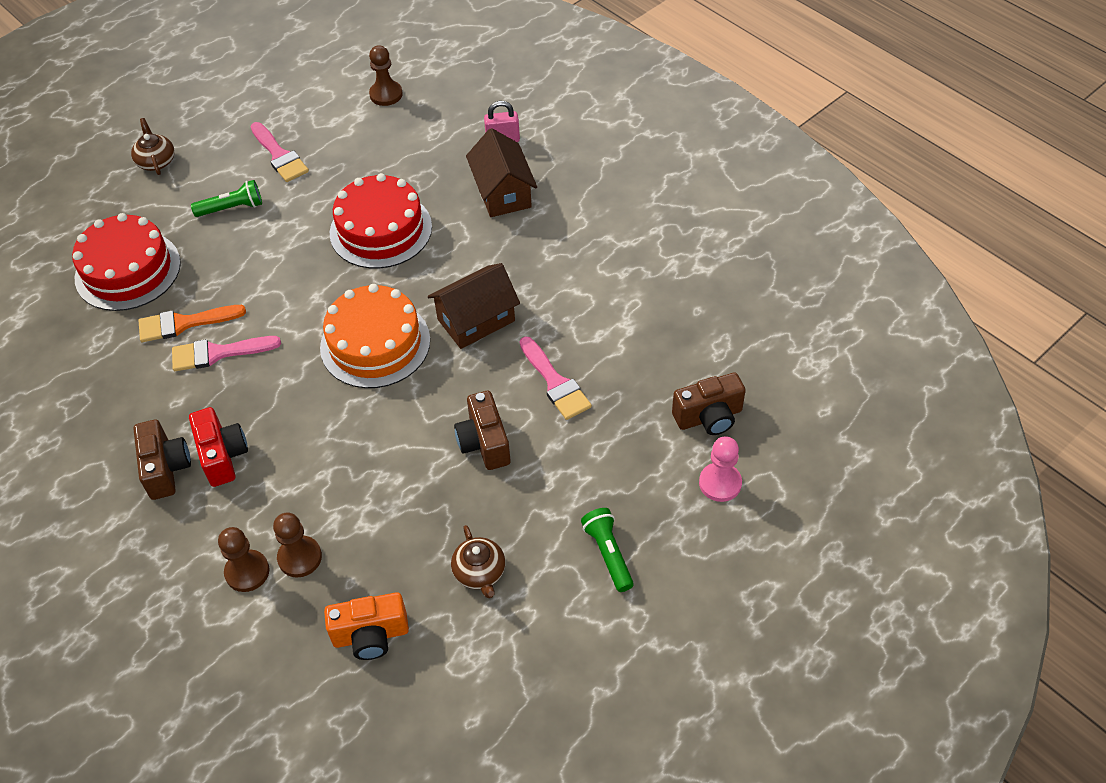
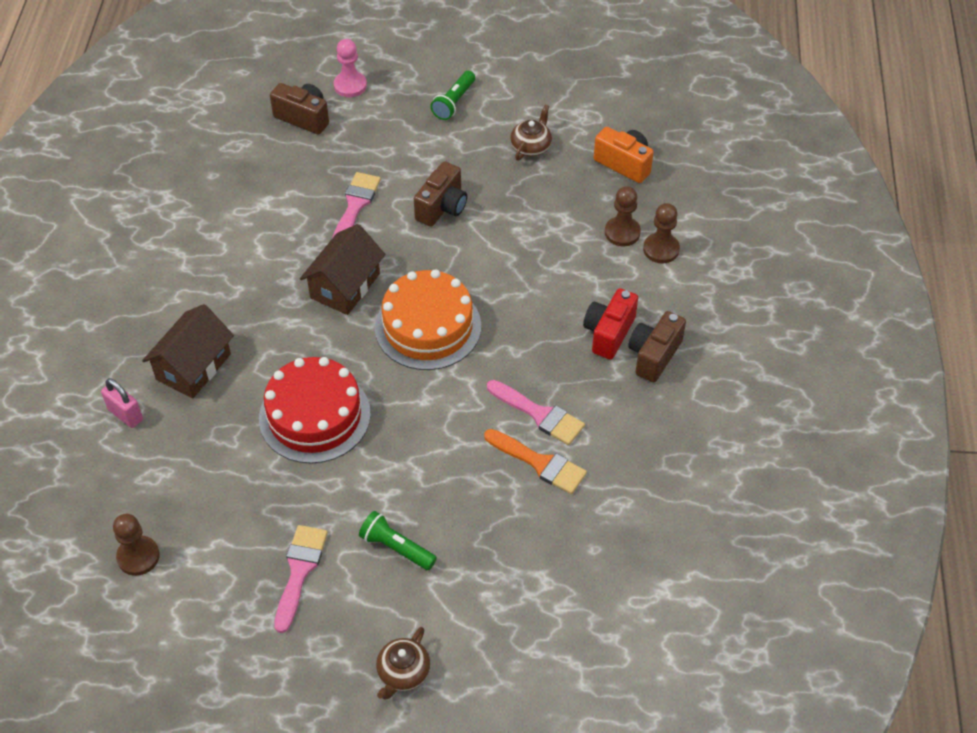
camera: 135 degrees left, 0 degrees up
red cake [72,213,181,311] -> none
brown house [428,263,520,349] -> brown house turned 75 degrees counterclockwise [300,224,385,315]

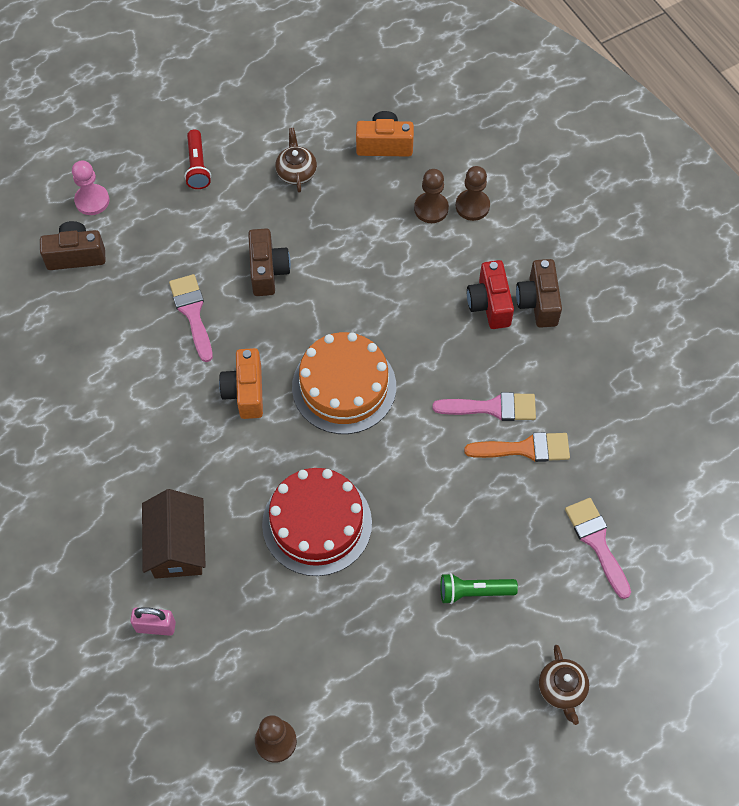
camera: 35 degrees left, 10 degrees up
pink brush [274,525,328,633] -> pink brush moved to [565,498,631,599]
brown house [300,224,385,315] -> orange camera [219,348,263,419]
green flashlight [430,71,475,120] -> red flashlight [185,129,211,189]

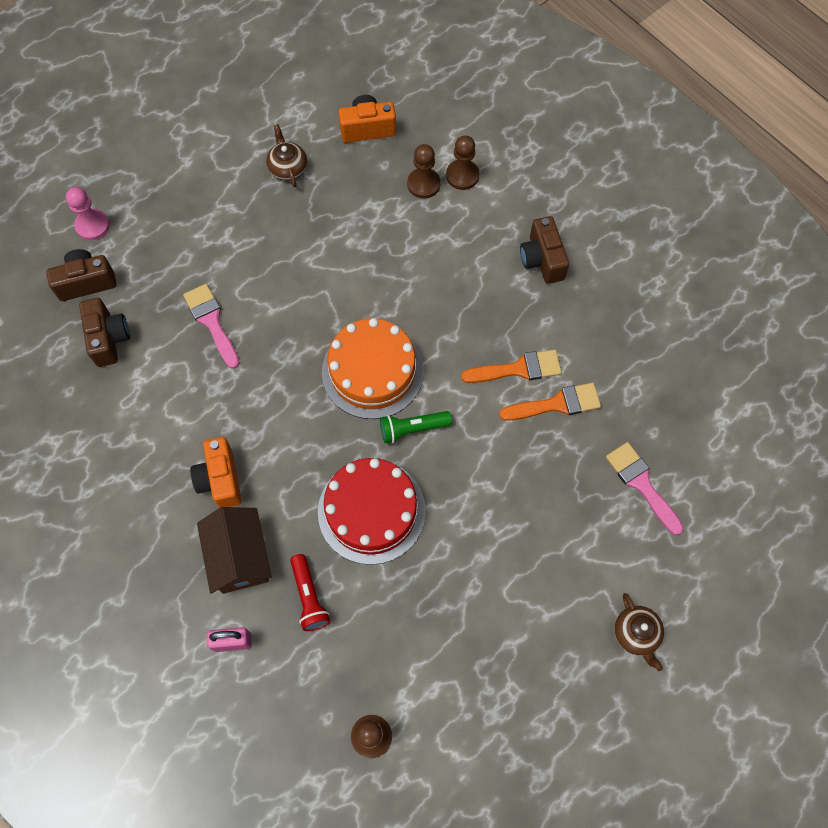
camera: 10 degrees left, 5 degrees up
red flashlight [185,129,211,189] -> red flashlight moved to [290,554,330,631]
orange camera [219,348,263,419] -> orange camera moved to [190,437,242,508]
brown camera [248,228,291,296] -> brown camera moved to [79,298,130,367]
pink brush [433,392,536,421] -> orange brush [461,349,562,383]
green flashlight [440,573,518,604] -> green flashlight moved to [380,411,452,443]
red camera [467,260,514,329] -> none

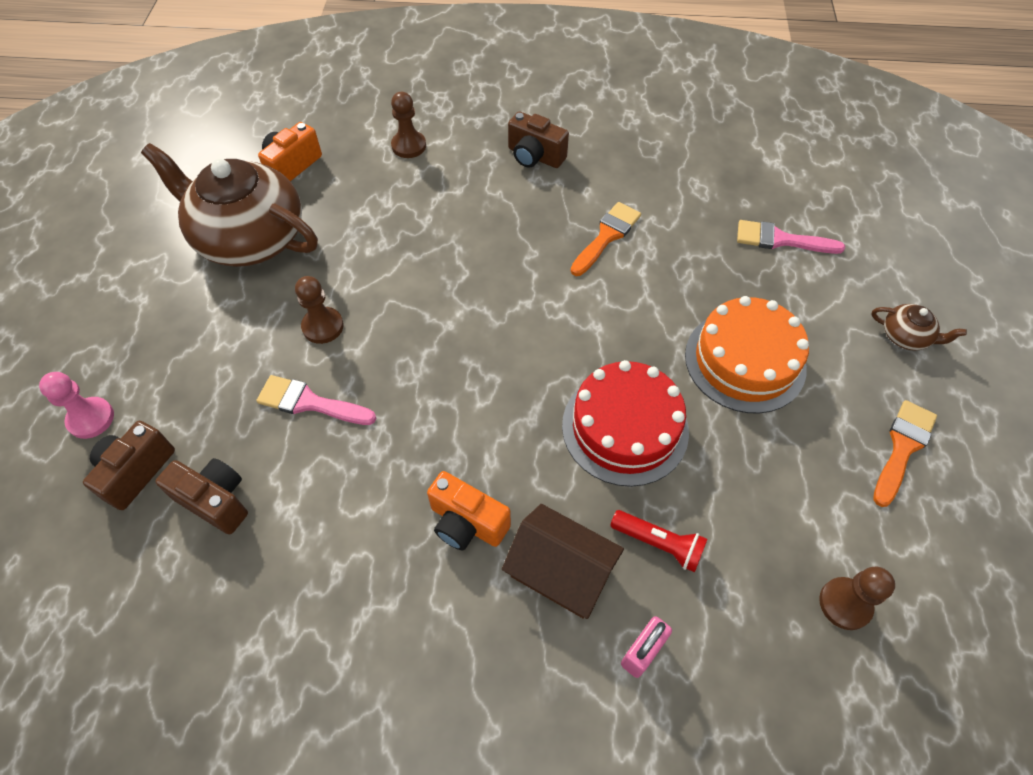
camera: 45 degrees left, 10 degrees down
brown teapot [266,124,307,187] -> brown teapot [141,143,318,267], size x2.46
orange cake [322,318,424,419] -> orange cake moved to [685,296,809,414]
green flashlight [380,411,452,443] -> none
brown pawn [407,144,441,199] -> brown pawn moved to [295,276,344,344]
orange brush [499,383,601,421] -> orange brush moved to [873,400,937,507]

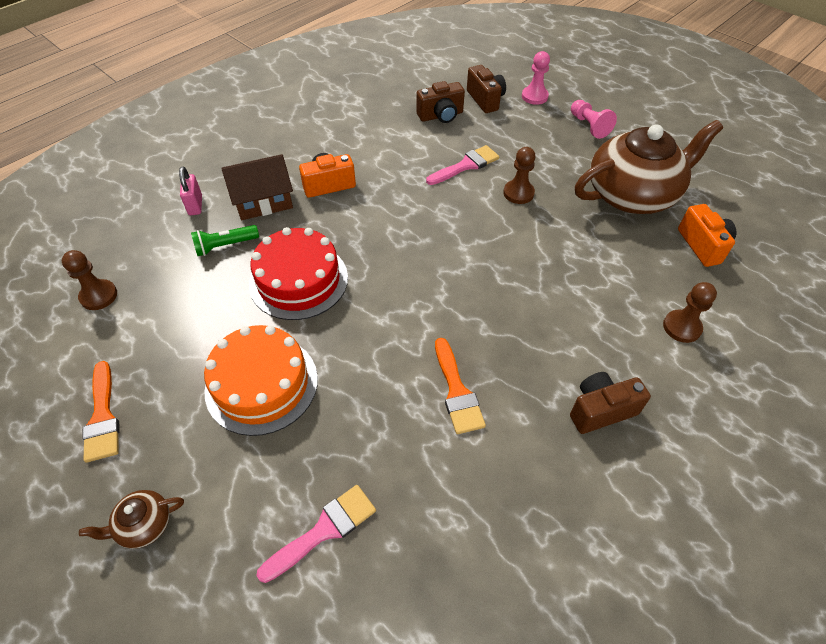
camera: 130 degrees right, 5 degrees down
red flashlight [610,510,707,572] -> green flashlight [191,225,259,256]
none -> pink pawn [571,100,617,139]

